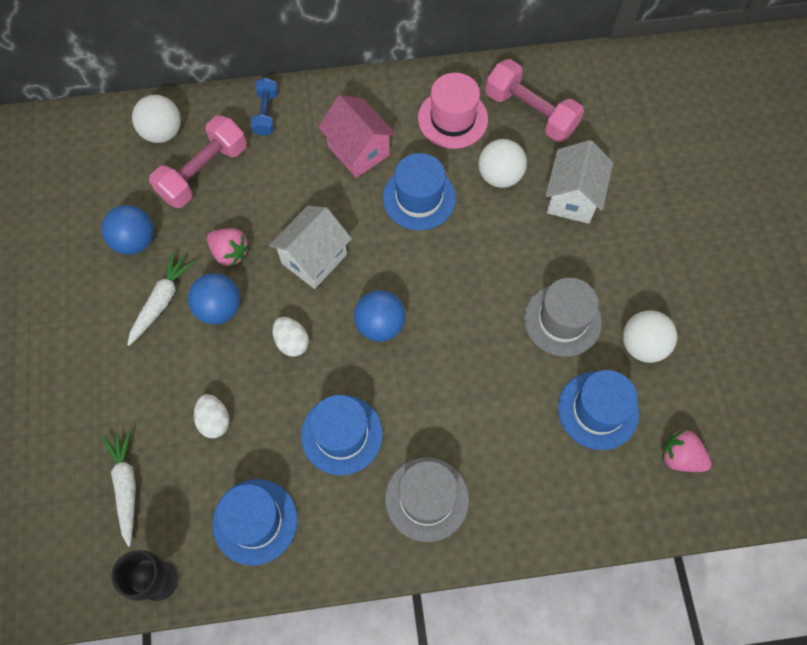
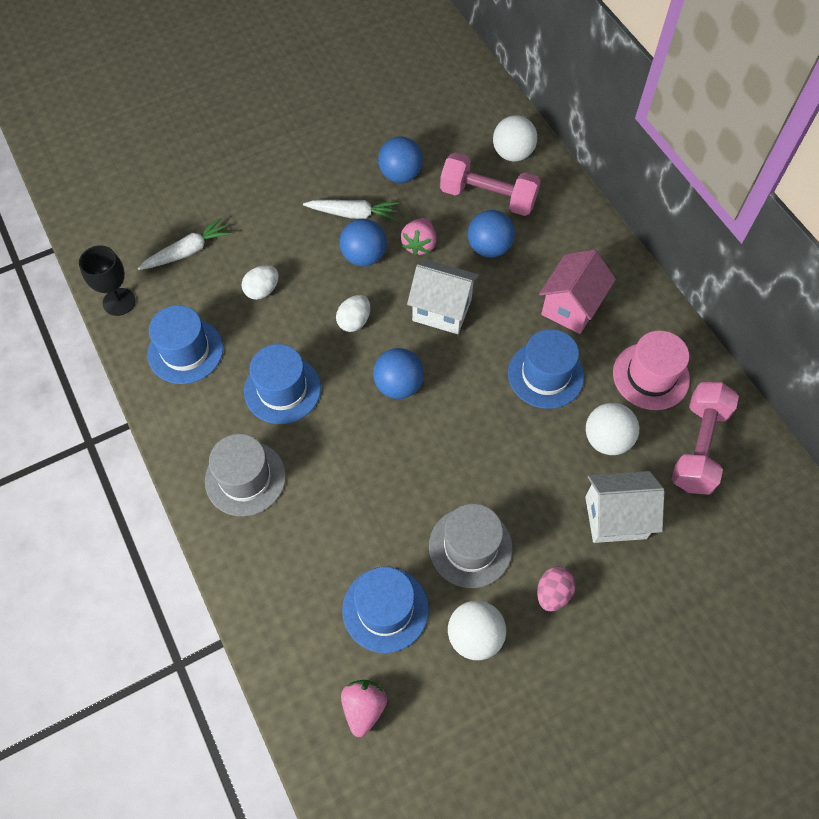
camera: 70 degrees right, 5 degrees down
blue dumbbell [250,78,278,136] -> none
none -> blue ball [468,210,515,258]
none -> pink egg [537,566,576,611]

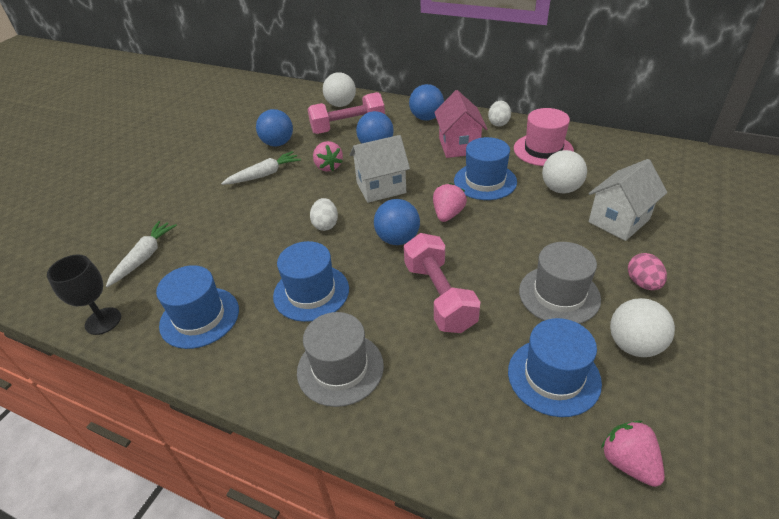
camera: 35 degrees left, 20 degrees down
white egg [241,265,279,300] -> white egg moved to [488,101,511,127]
blue ball [340,219,387,267] -> blue ball moved to [409,84,444,121]
pink dumbbell [672,382,739,495] -> pink dumbbell moved to [404,233,480,333]
none -> pink strawberry [433,183,467,222]

